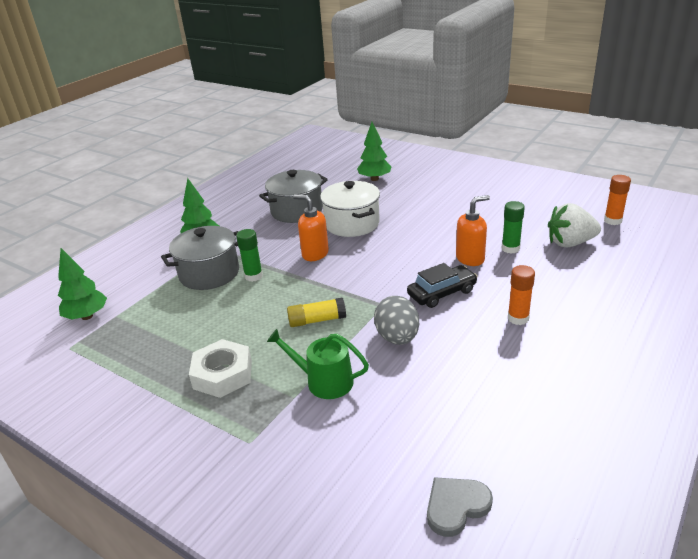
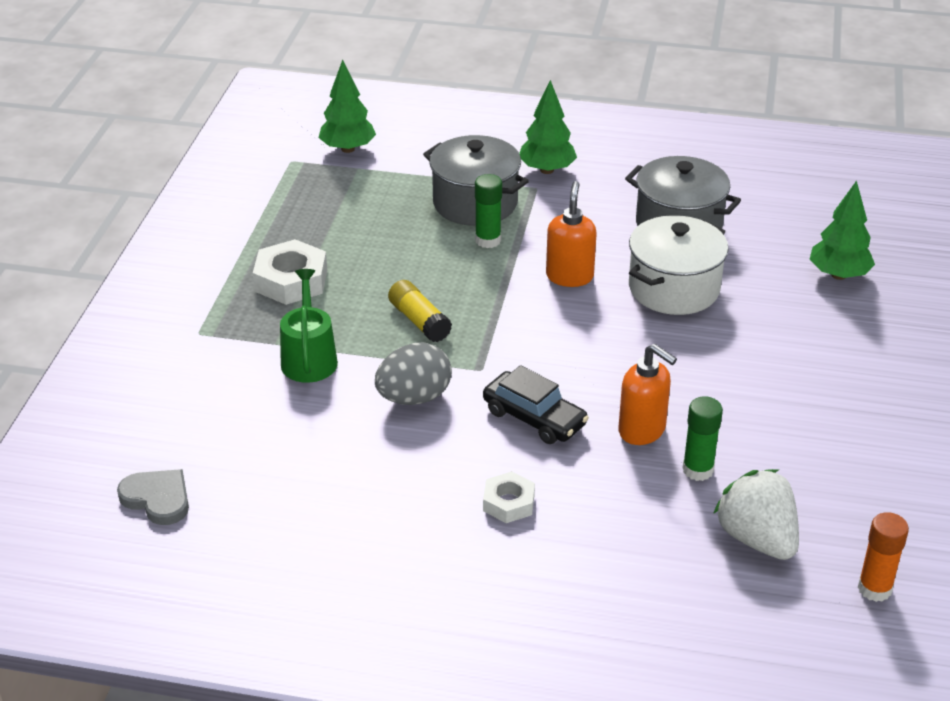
camera: 65 degrees right, 5 degrees up
orange glue stick [508,265,535,325] -> white nut [483,471,535,523]

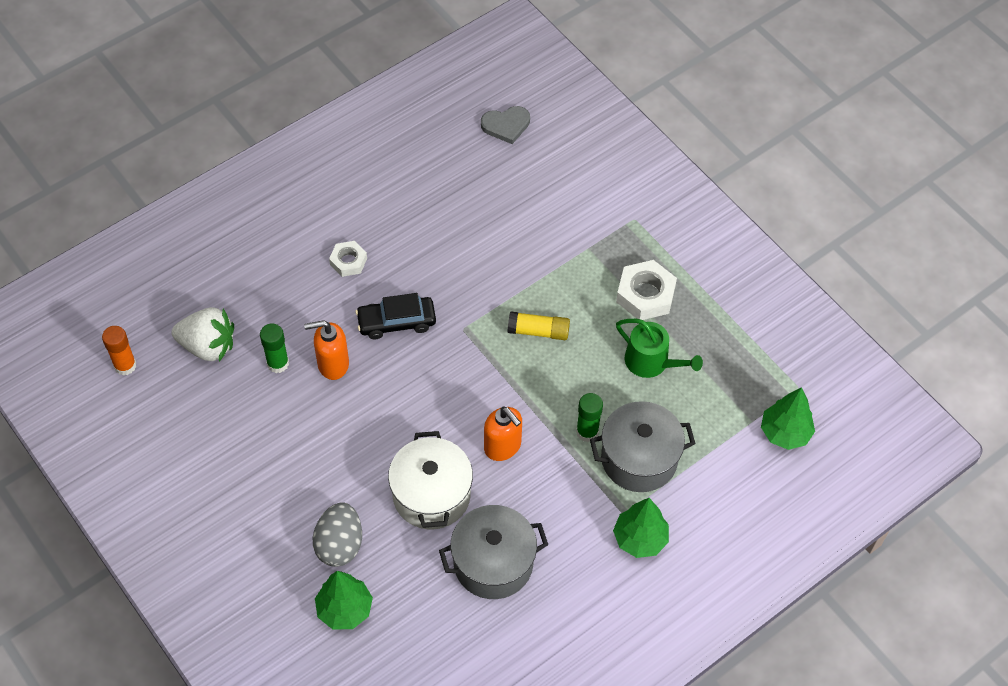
camera: 130 degrees right, 20 degrees up
green watering can [280,269,338,383] -> green watering can moved to [616,319,703,378]
grey egg [375,342,452,405] -> grey egg moved to [313,502,362,567]

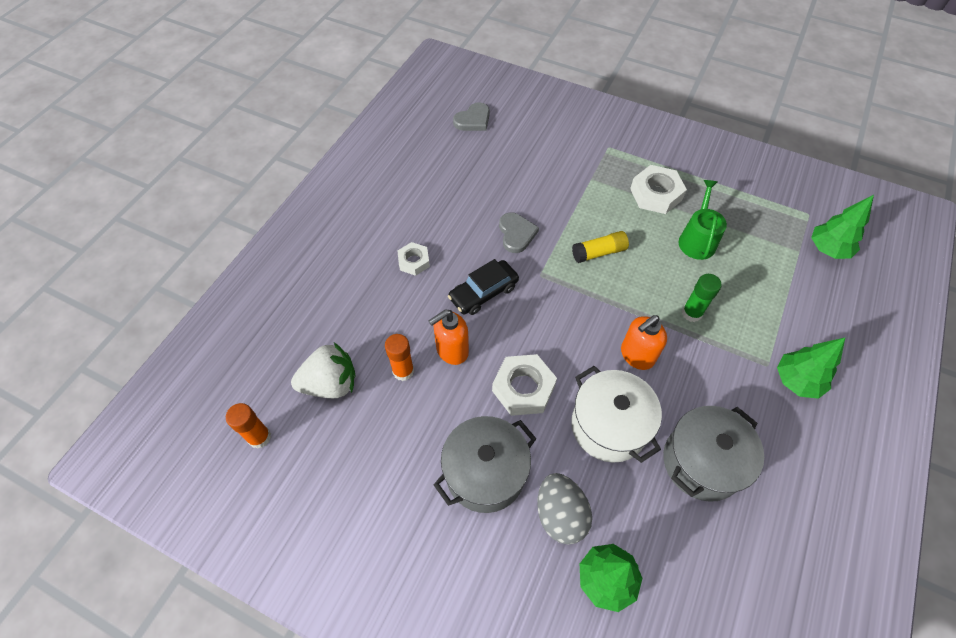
camera: 25 degrees left, 0 degrees up
green glue stick [260,323,289,373] -> orange glue stick [385,334,414,381]
orange soap dispenser [484,406,522,461] -> orange soap dispenser turned 120 degrees clockwise [621,315,667,370]
grey pot [590,401,695,492] -> grey pot moved to [433,416,536,513]
green watering can [616,319,703,378] -> green watering can turned 90 degrees counterclockwise [679,180,727,260]
none -> white nut [492,354,557,416]
none -> grey heart [499,212,539,253]

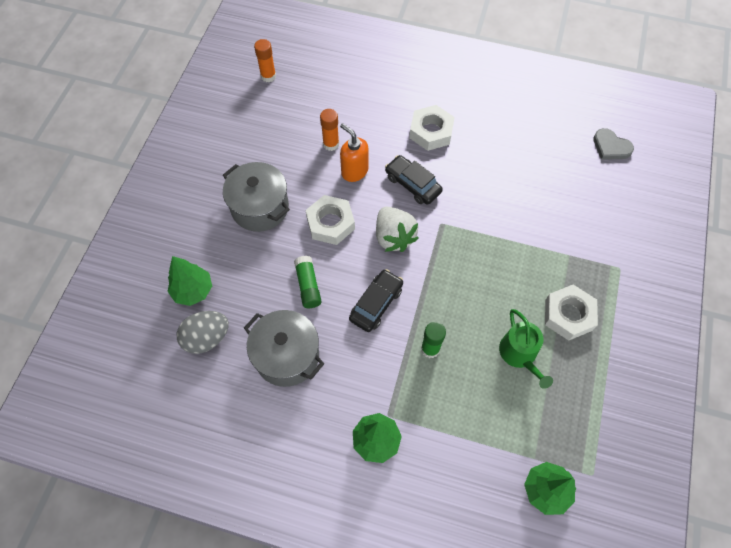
camera: 80 degrees right, 5 degrees up
white strawberry [291,342,355,398] -> white strawberry moved to [376,207,419,252]
white nut [398,242,430,276] -> white nut [409,105,455,151], size x1.64
grey heart [499,212,539,253] -> none
grey egg [537,473,592,545] -> grey egg moved to [177,311,229,354]
white pot [571,366,662,463] -> green glue stick [294,256,322,308]
yellow glue stick [572,231,629,263] -> none
orange soap dispenser [621,315,667,370] -> black car [349,269,403,332]
green watering can [679,180,727,260] -> green watering can turned 75 degrees clockwise [499,309,553,389]

